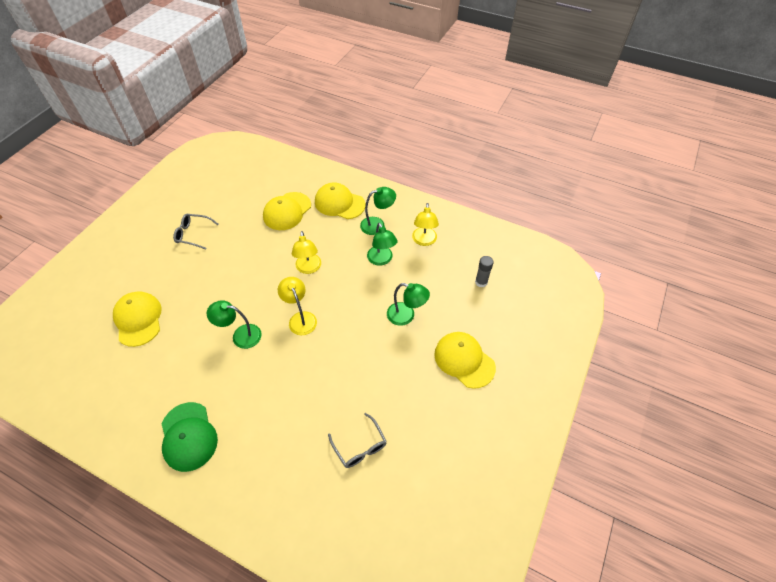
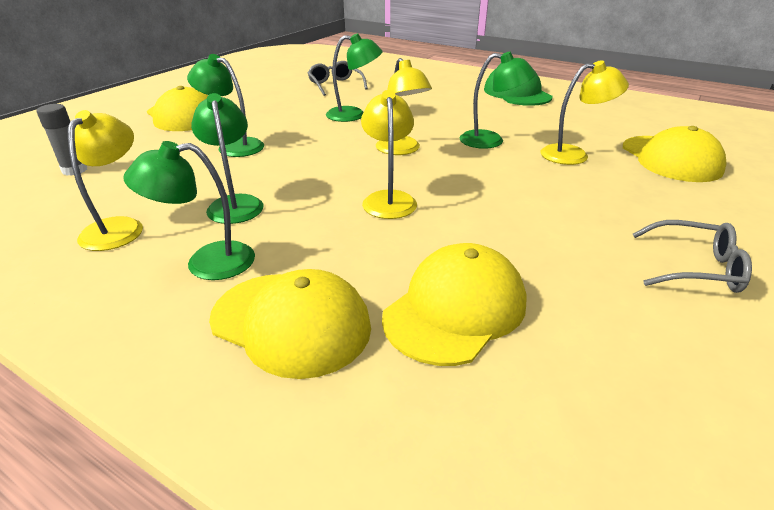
camera: 175 degrees left, 20 degrees down
none -> green lamp [326,33,383,122]
none -> yellow lamp [540,60,629,165]

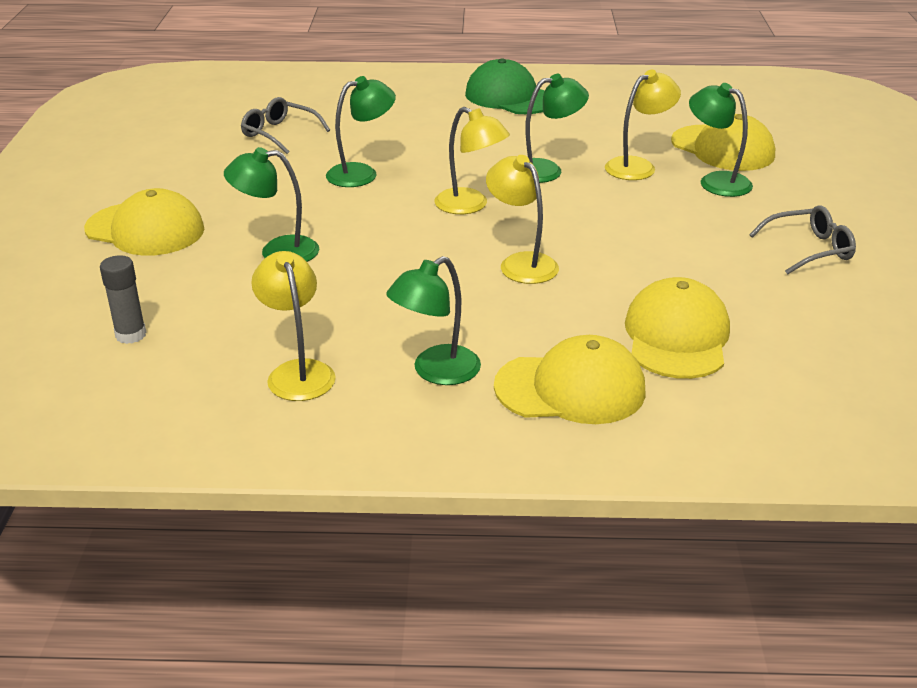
camera: 30 degrees left, 0 degrees up
green lamp [191,93,264,224] -> green lamp moved to [689,83,753,197]

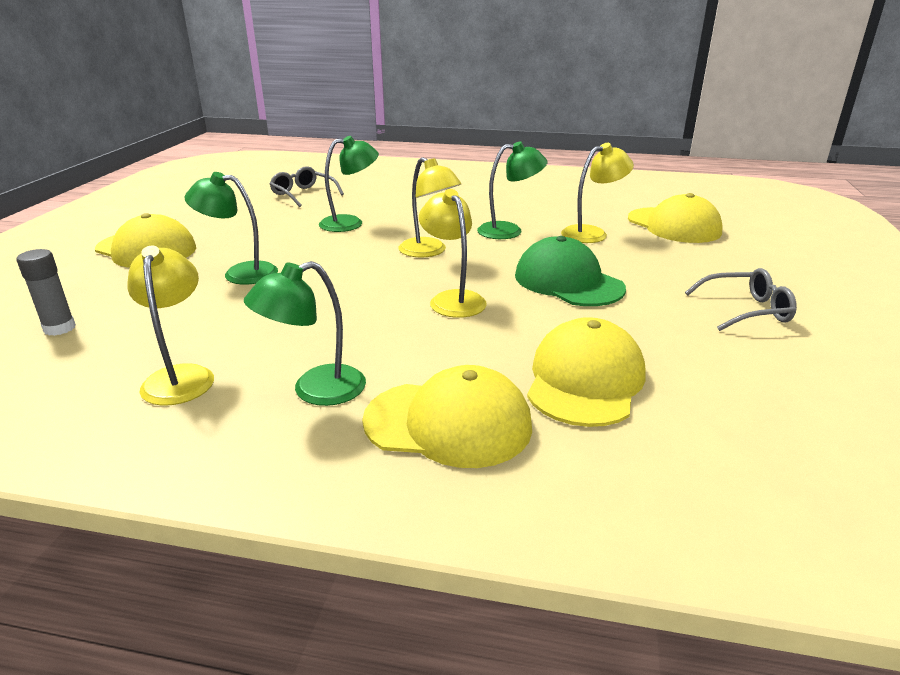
camera: 10 degrees right, 5 degrees down
green cap [465,58,545,114] -> green cap moved to [515,236,626,306]
green lamp [689,83,753,197] -> none

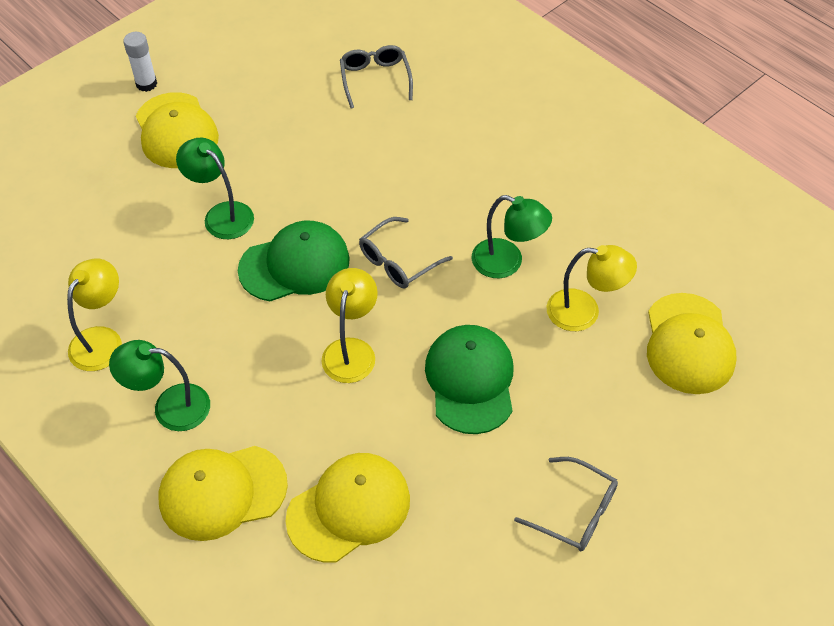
camera: 35 degrees right, 25 degrees up
grey glue stick [16,249,76,336] -> none
green lamp [319,136,379,232] -> none
yellow cap [362,365,532,468] -> yellow cap turned 120 degrees clockwise [158,446,288,541]
yellow lamp [399,157,461,257] -> grey glasses [359,217,453,289]
none -> white glue stick [123,32,157,92]
none -> green cap [238,221,350,301]

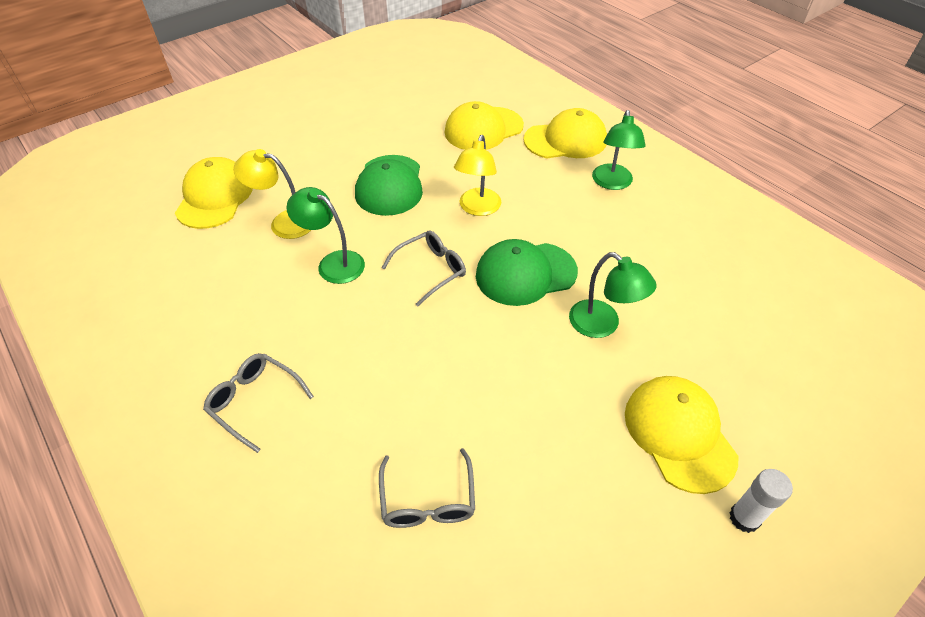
camera: 175 degrees left, 5 degrees down
yellow lamp [67,258,122,371] -> none
green lamp [109,340,210,431] -> green lamp turned 90 degrees clockwise [592,110,646,190]
grey glasses [514,457,618,551] -> grey glasses moved to [203,353,314,453]

